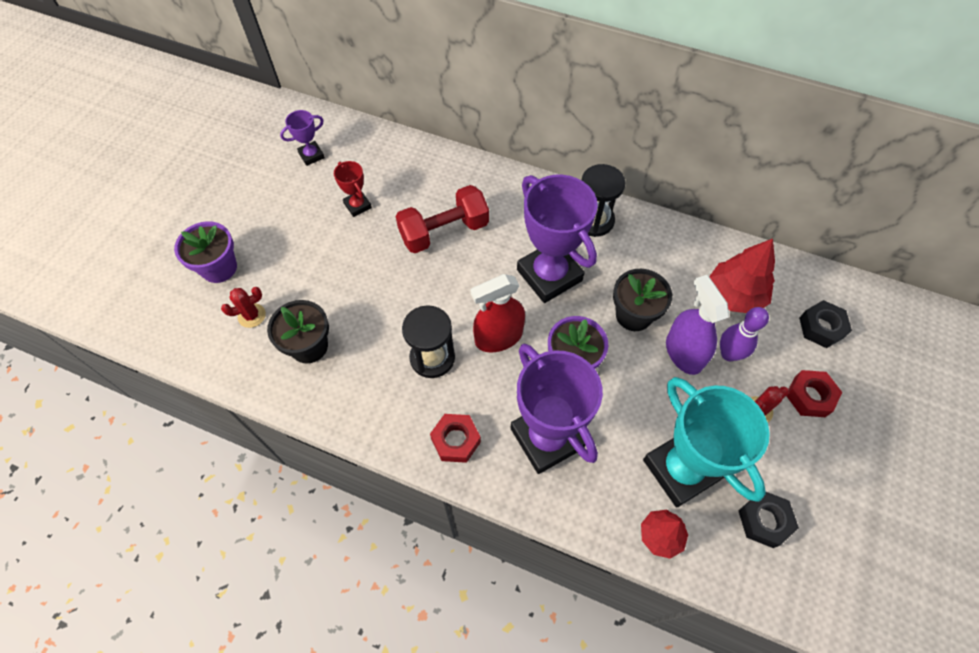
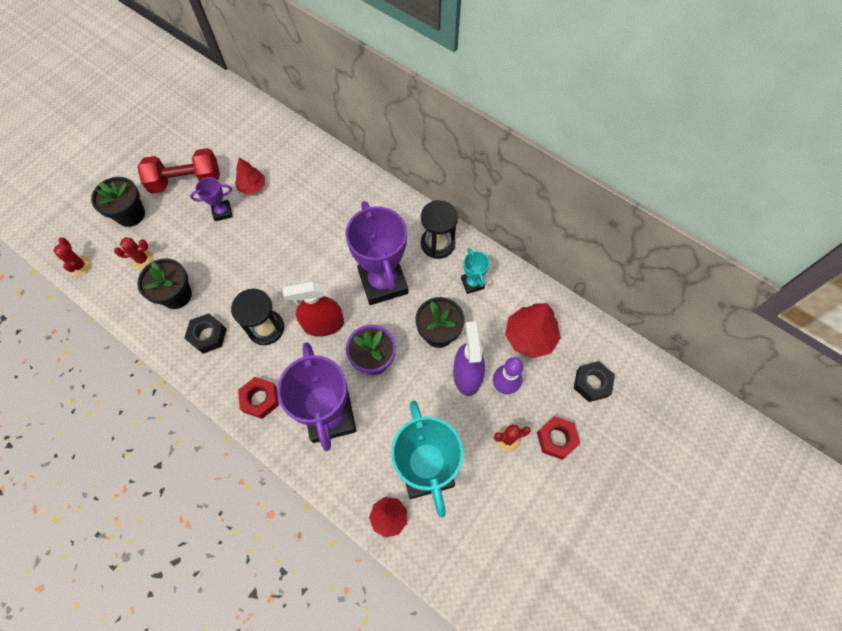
camera: 15 degrees right, 5 degrees up
purple flower pot [174,221,237,283] -> black flower pot [91,177,145,227]
purple trophy [280,110,325,166] -> purple trophy moved to [190,177,232,221]
red trophy [334,161,372,217] -> red tree [235,158,265,195]
red dumbbell [396,185,489,253] -> red dumbbell moved to [137,148,220,194]
black nut [739,492,799,548] -> black nut moved to [184,313,227,354]
none -> red cactus [54,237,91,276]
none -> turquoise trophy [461,248,490,294]

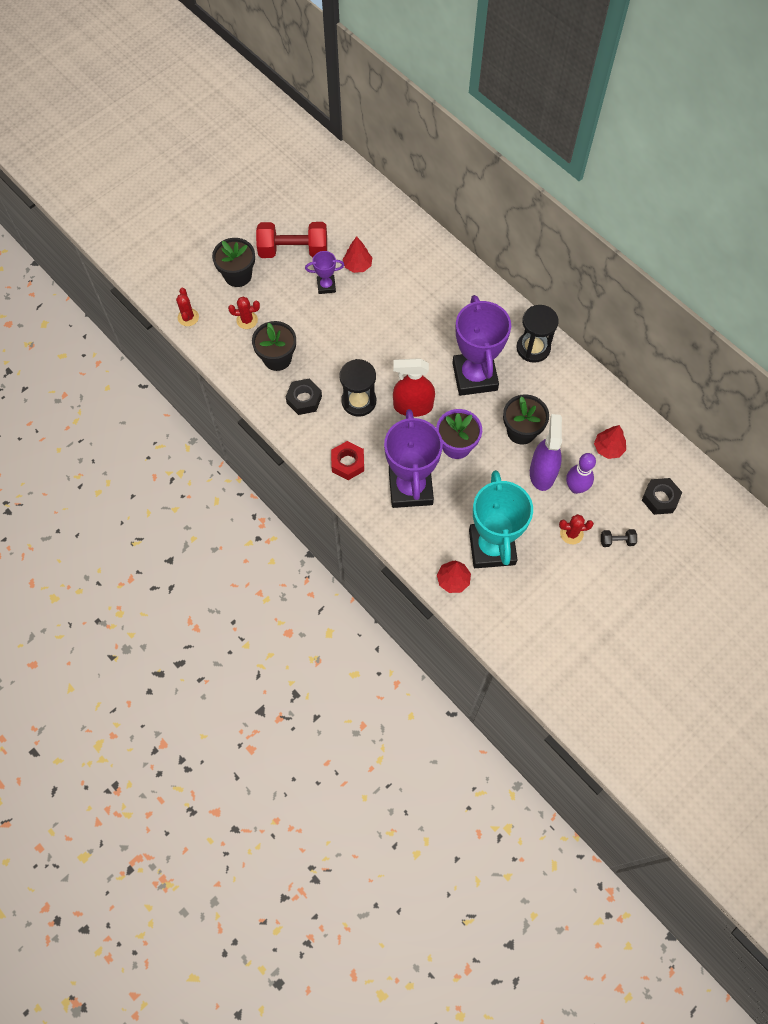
camera: 10 degrees right, 0 degrees up
turquoise trophy [461,248,490,294] -> none
red tree [505,303,561,358] -> red tree [594,425,626,459], size x0.62
red nut [537,416,580,460] -> black dumbbell [601,529,637,547]

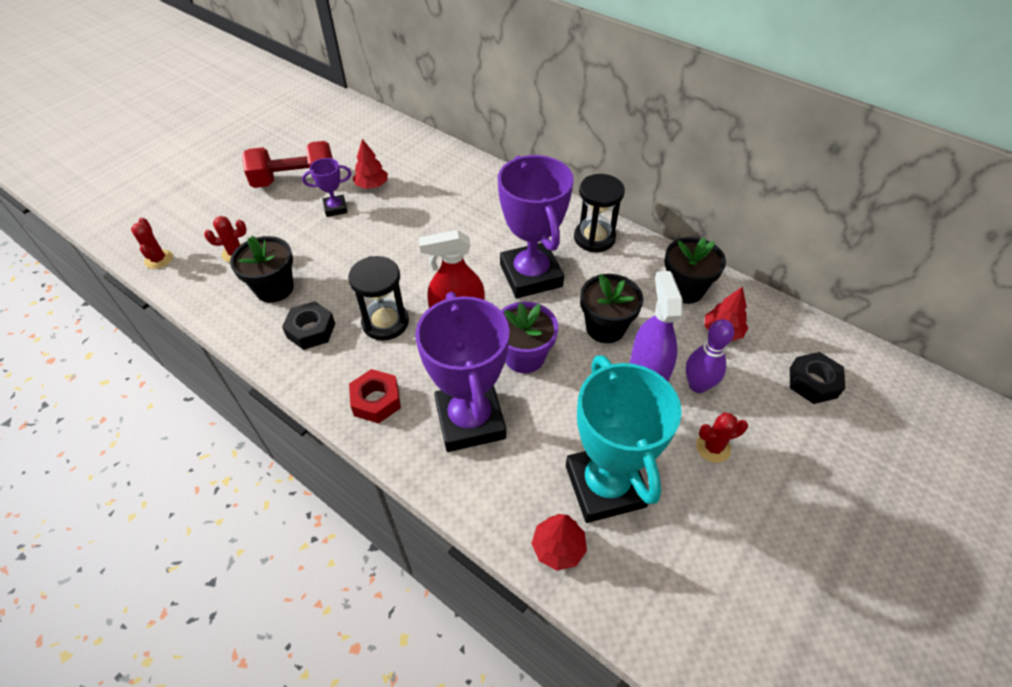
camera: 10 degrees left, 15 degrees down
black flower pot [212,238,255,287] -> black flower pot moved to [664,237,726,304]
black dumbbell [601,529,637,547] -> none

